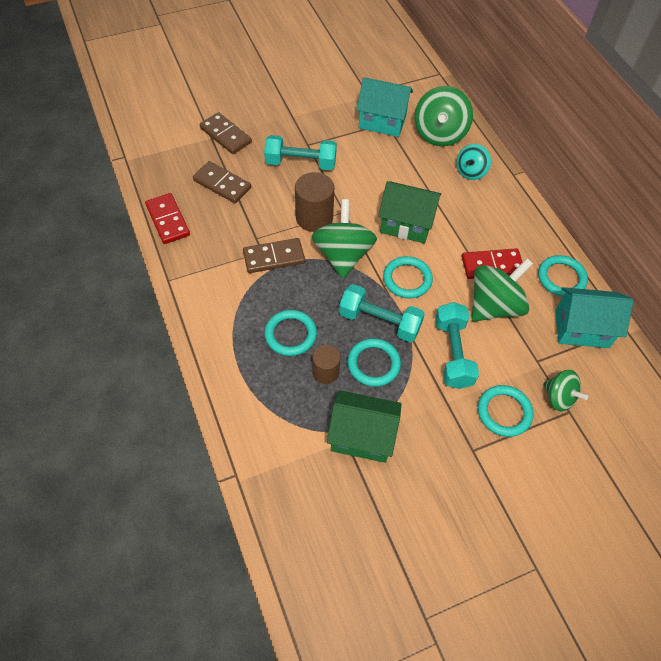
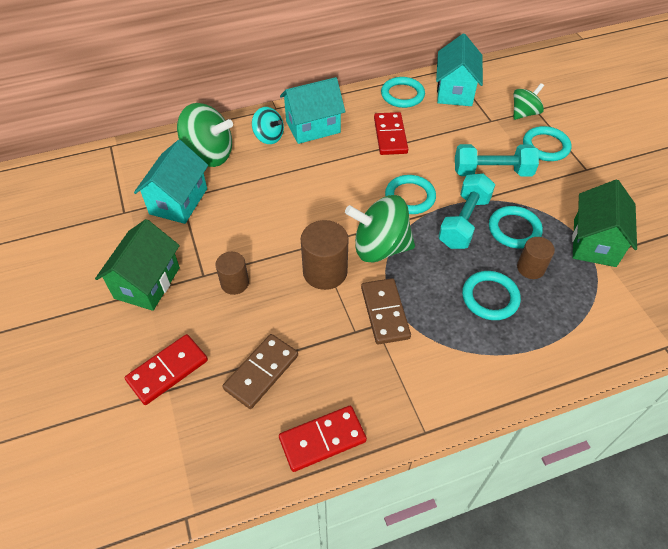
camera: 85 degrees left, 5 degrees down
brown domino [200,112,252,154] -> red domino [125,334,208,405]
turquoise dumbbell [264,135,337,170] -> brown cylinder [215,252,249,295]
green house [378,181,441,243] -> green house moved to [95,219,180,311]
green spinning top [471,258,533,322] -> none
none -> turquoise house [280,77,345,144]

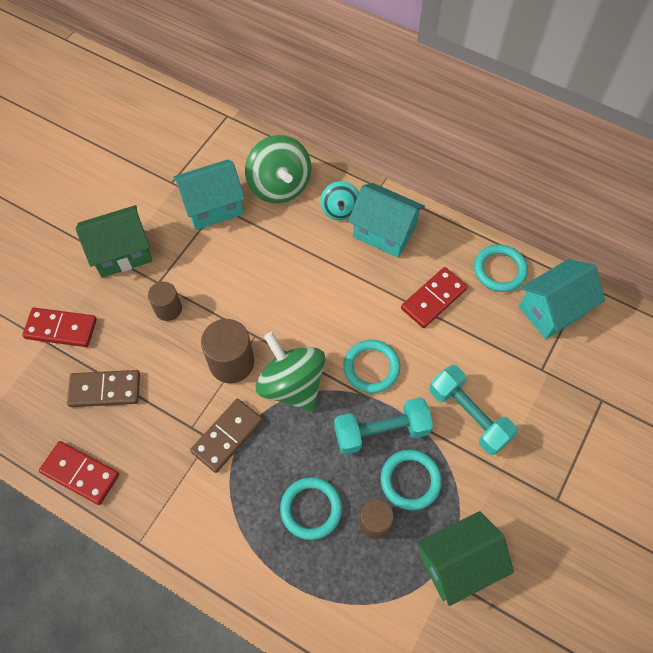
camera: 50 degrees right, 10 degrees up
green spinning top [513,83,544,120] -> none
turquoise ring [523,126,572,161] -> none

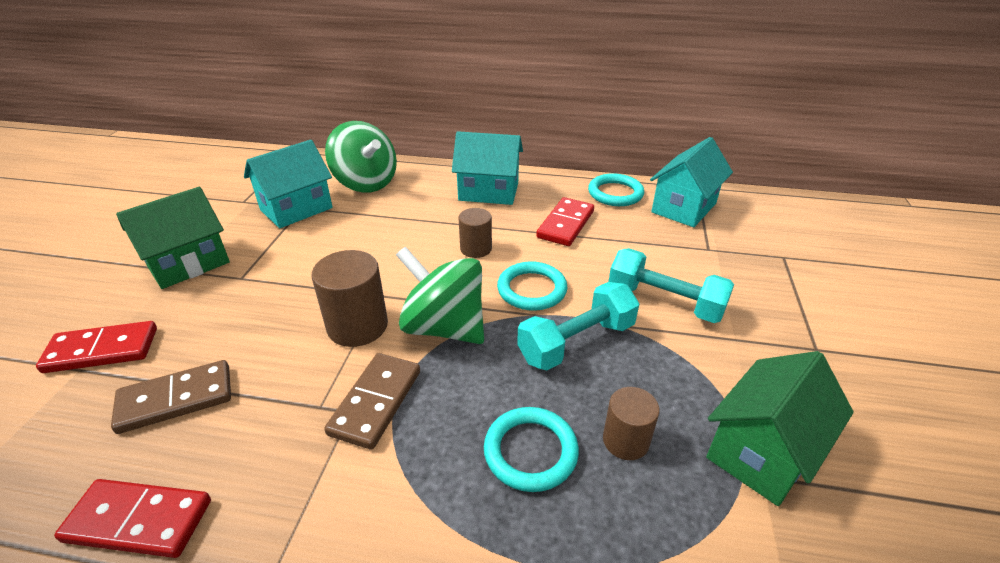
camera: 20 degrees left, 25 degrees down
brown cylinder [148,281,182,321] -> brown cylinder moved to [458,208,492,258]
turquoise spinning top [320,181,359,220] -> none
turquoise ring [381,450,442,510] -> none

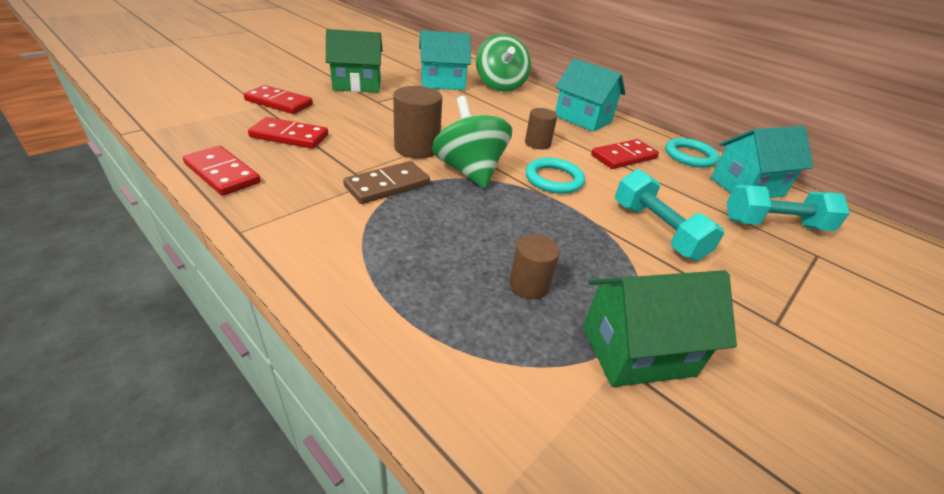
camera: 30 degrees right, 0 degrees up
brown domino [111,360,231,434] -> red domino [248,117,328,149]
turquoise ring [484,407,579,492] -> none
turquoise dumbbell [517,282,640,370] -> turquoise dumbbell moved to [726,185,850,231]

